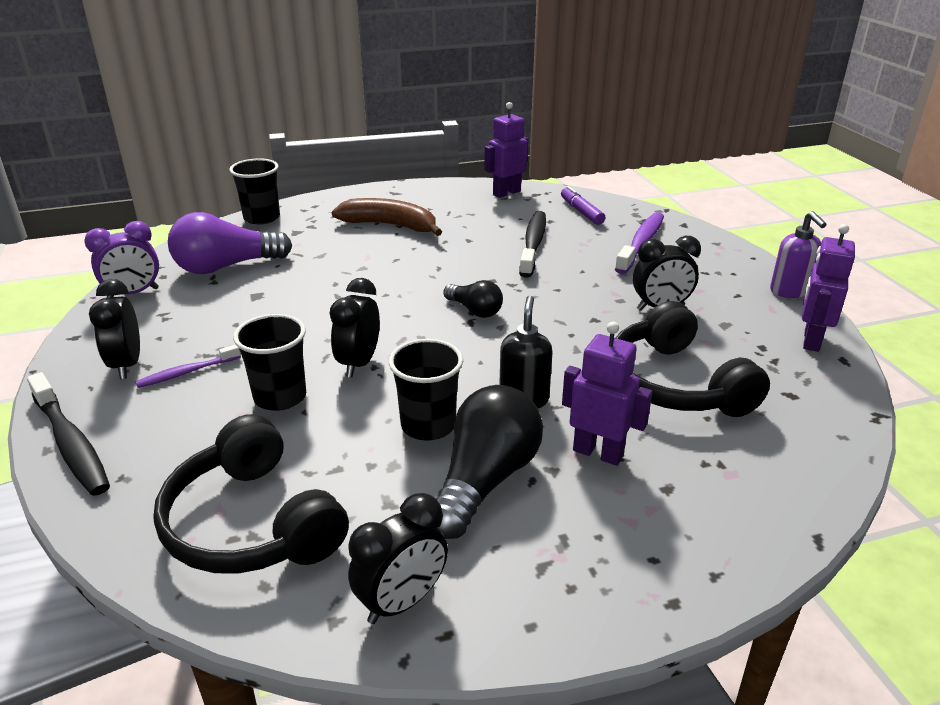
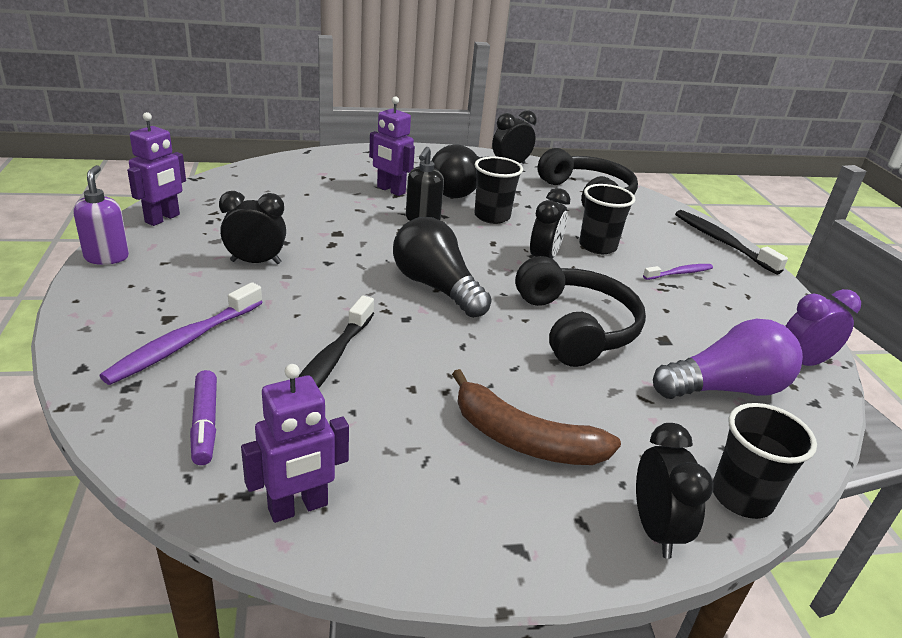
camera: 175 degrees left, 0 degrees up
black clock [89,279,140,379] -> black clock moved to [636,423,713,559]
black light bulb [443,280,503,318] -> black light bulb [393,217,492,318], size x1.80
black headphones [616,301,770,417] -> black headphones moved to [515,256,646,367]

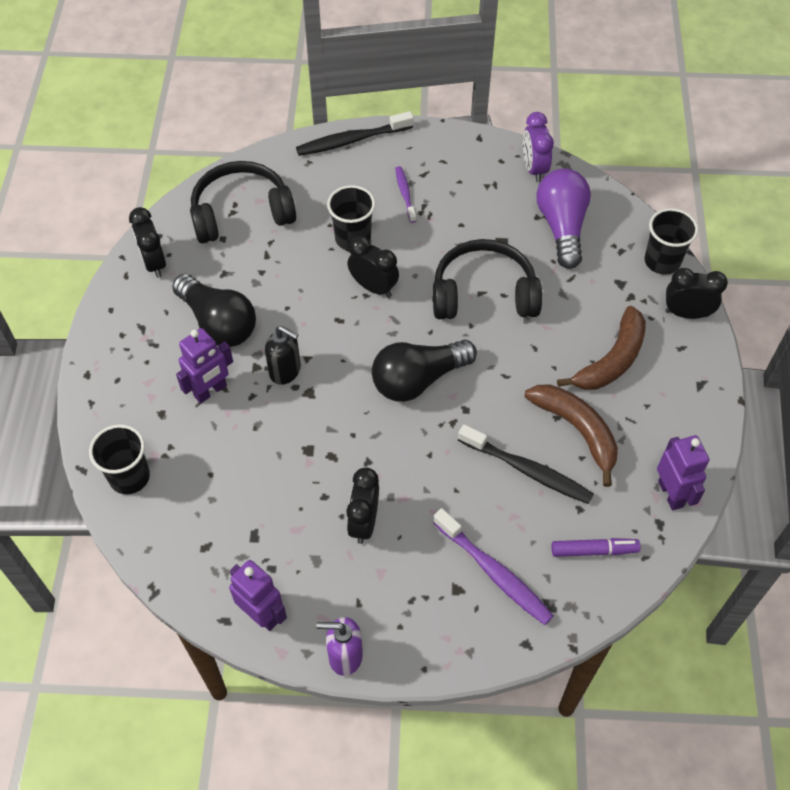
camera: 75 degrees left, 25 degrees up
black cup [474,156,523,224] -> black cup moved to [89,424,150,494]
none -> brown banana [525,384,618,487]

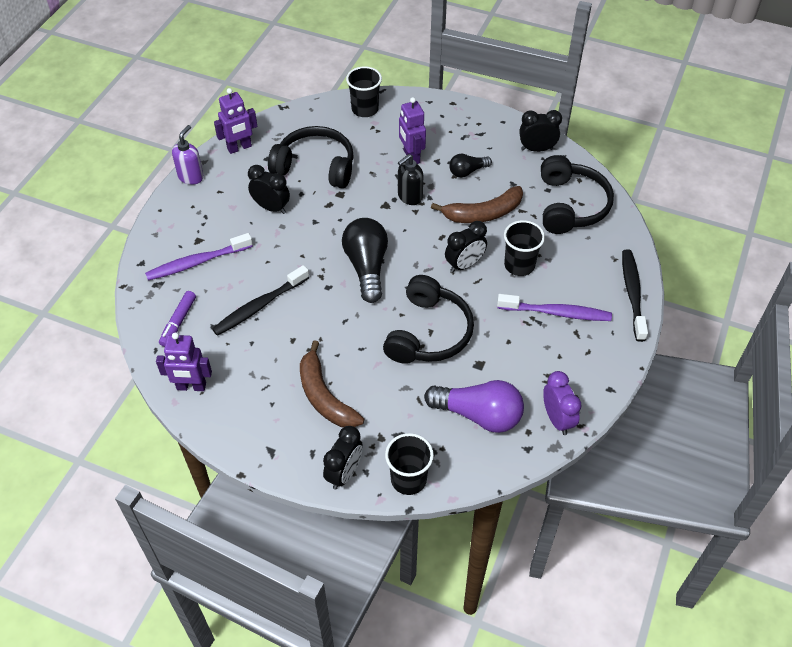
camera: 110 degrees right, 5 degrees down
black light bulb [172,274,256,347] -> black light bulb [449,154,492,178], size x0.56
purple toothbrush [395,166,416,223] -> purple toothbrush [497,294,612,321], size x1.73
purple clock [523,112,554,182] -> purple clock turned 60 degrees clockwise [543,371,581,435]
brown banana [525,384,618,487] -> brown banana moved to [431,186,523,223]
none -> black headphones [268,126,354,188]

